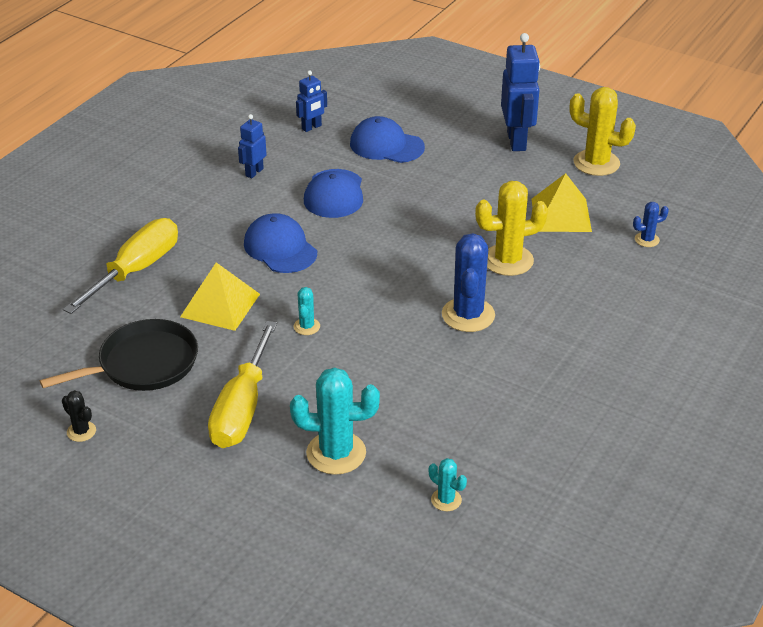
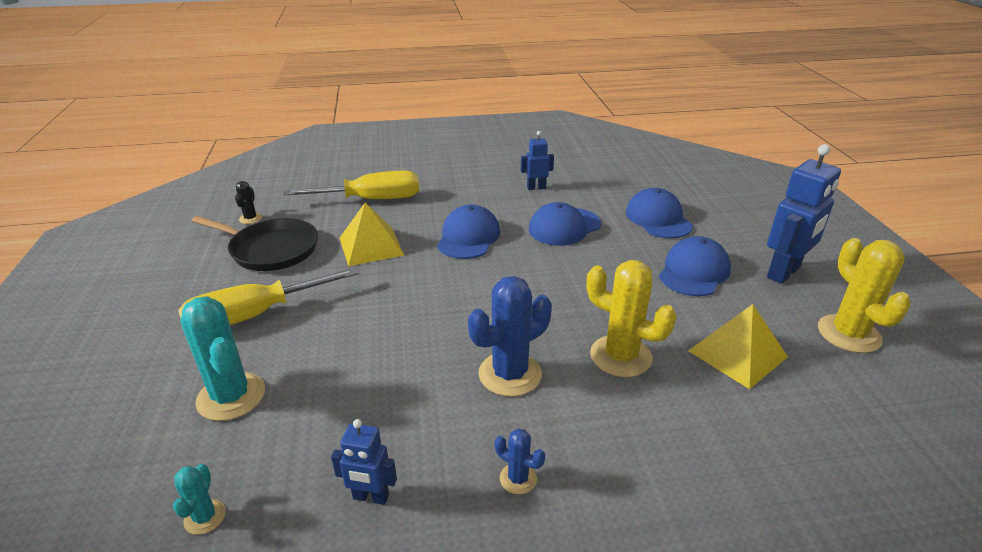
camera: 50 degrees right, 5 degrees down
black cactus [62,390,96,442] -> black cactus moved to [235,181,262,224]
turquoise cactus [294,287,320,335] -> none
blue robot [296,70,327,132] -> blue robot moved to [331,419,397,505]
blue cactus [633,202,669,247] -> blue cactus moved to [495,429,545,494]
none -> blue cap [659,236,731,296]

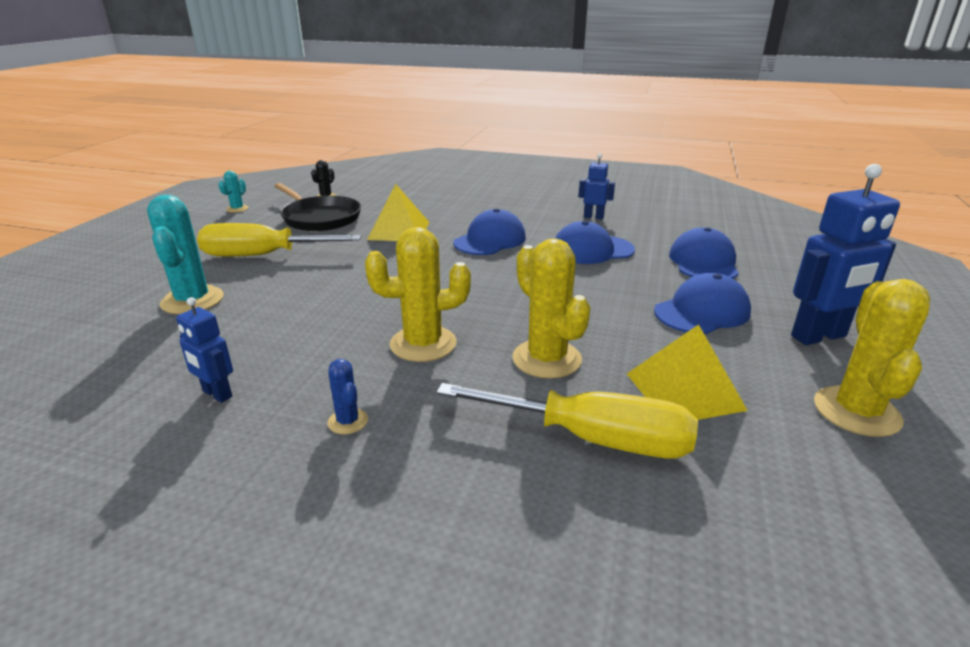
camera: 25 degrees right, 5 degrees down
turquoise cactus [173,464,226,535] -> turquoise cactus moved to [218,171,248,213]
yellow screwdriver [283,171,419,199] -> yellow screwdriver moved to [436,383,698,458]
blue cactus [468,276,552,397] -> yellow cactus [365,227,471,362]

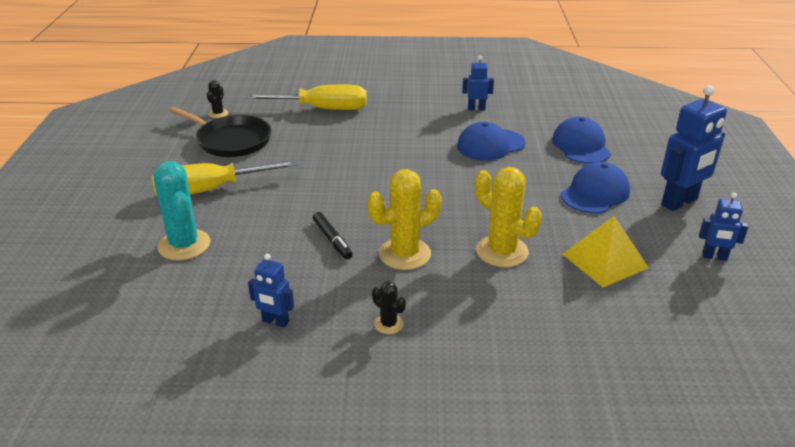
camera: 15 degrees left, 5 degrees up
turquoise cactus [218,171,248,213] -> none
blue cactus [328,359,368,434] -> black cactus [372,281,406,334]
yellow pyramid [367,184,430,241] -> none
yellow screwdriver [436,383,698,458] -> yellow screwdriver moved to [246,85,367,110]
blue cap [453,208,526,255] -> none
yellow cactus [814,279,930,437] -> blue robot [699,192,748,261]
none -> black marker [313,212,353,259]

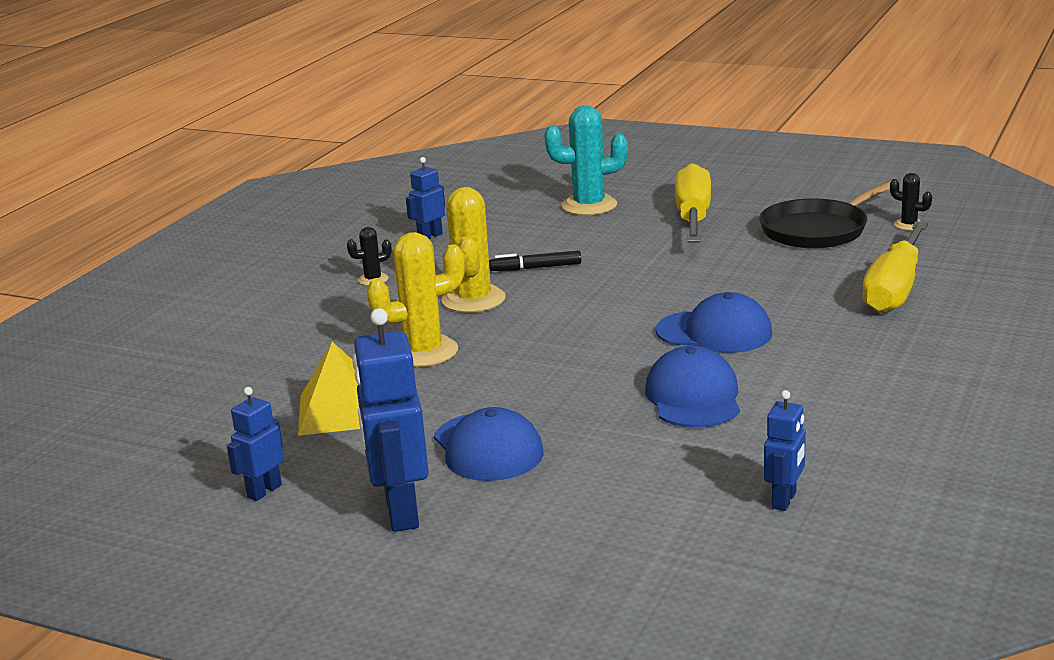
camera: 115 degrees right, 10 degrees down
blue robot [462,56,494,111] -> blue robot moved to [764,390,806,511]
blue cap [552,117,611,164] -> blue cap moved to [656,292,772,353]

